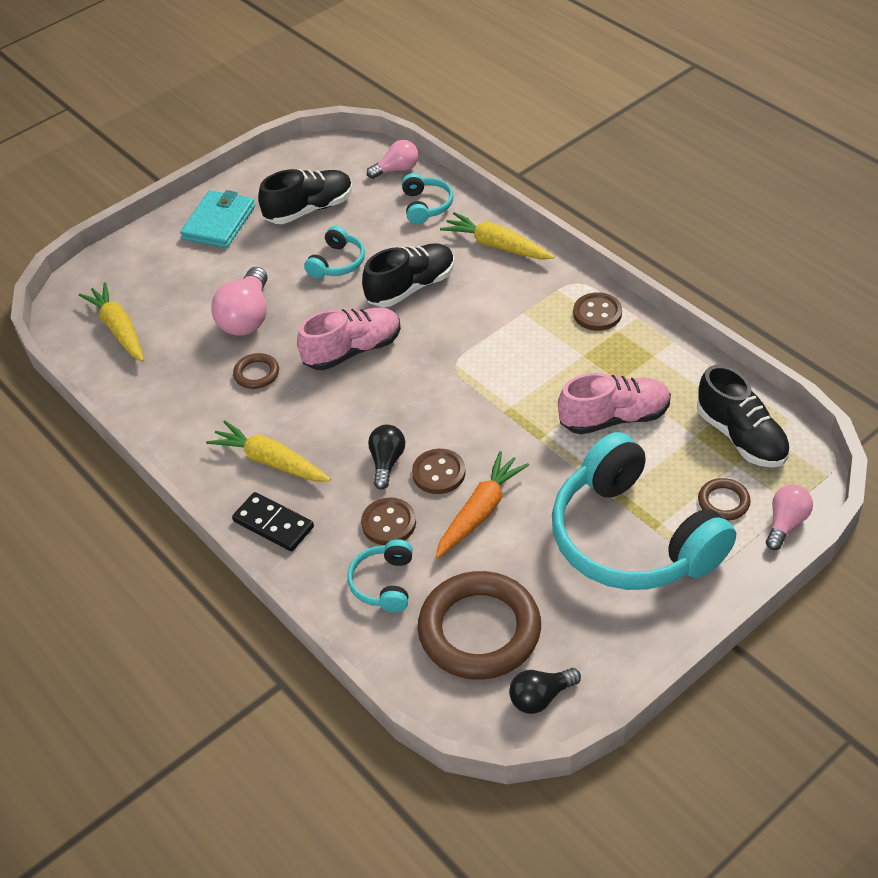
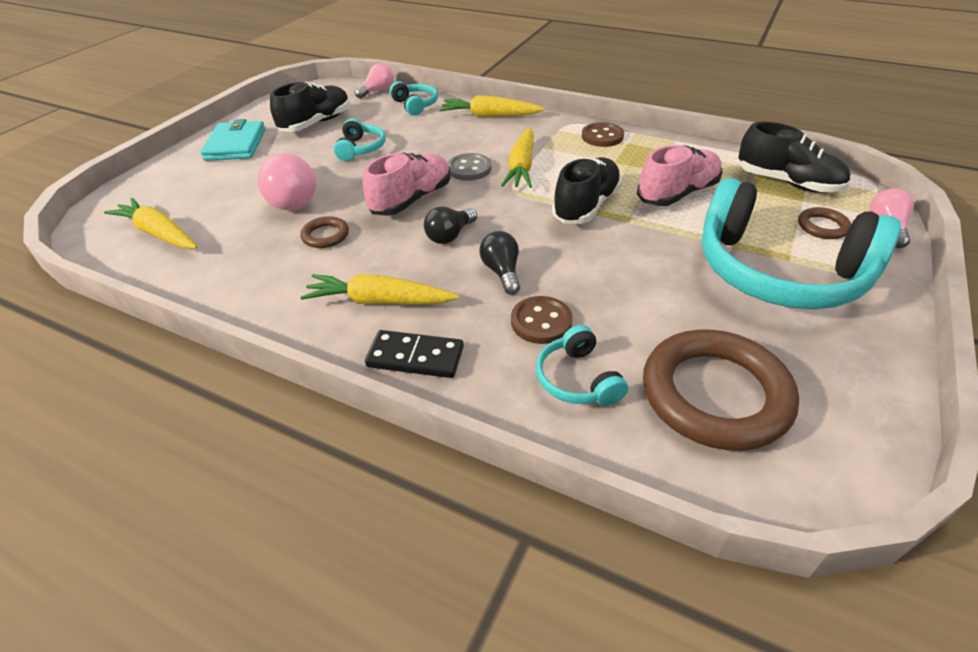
camera: 25 degrees left, 5 degrees down
black shoe [362,243,455,307] -> black shoe moved to [552,157,622,224]
brown button [412,449,466,494] -> none
orange carrot [435,451,529,558] -> none
black light bulb [509,668,581,714] -> black light bulb moved to [424,207,477,244]
none -> grey button [447,153,491,181]
none -> yellow carrot [501,128,534,188]

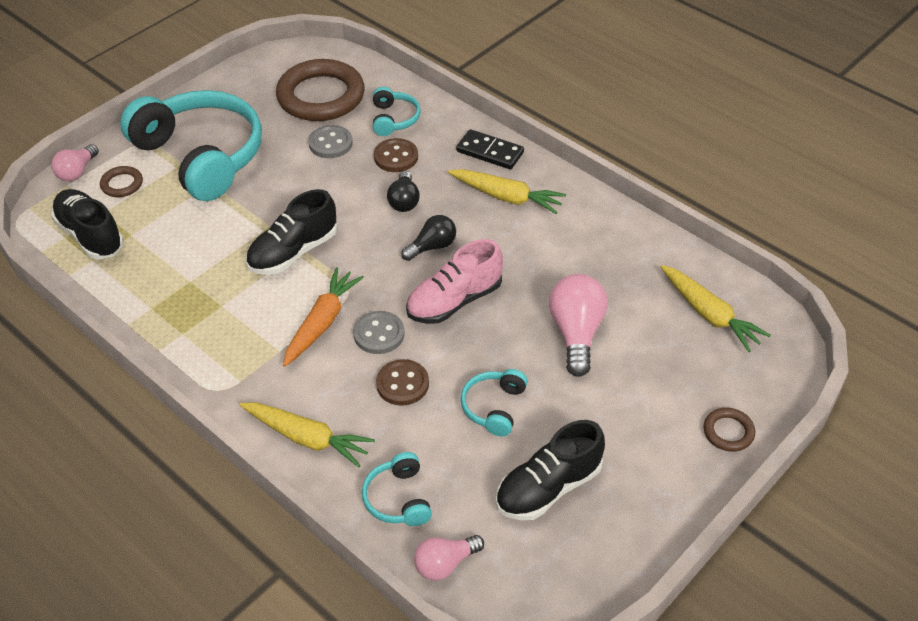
camera: 165 degrees left, 5 degrees up
turquoise wallet [200,119,265,161] -> none
brown ring [300,216,349,248] -> brown ring moved to [703,408,755,452]
yellow carrot [501,128,534,188] -> orange carrot [283,267,364,367]
brown button [582,122,624,147] -> brown button moved to [376,359,429,406]
pink shoe [637,145,723,206] -> none
none -> grey button [308,125,353,158]

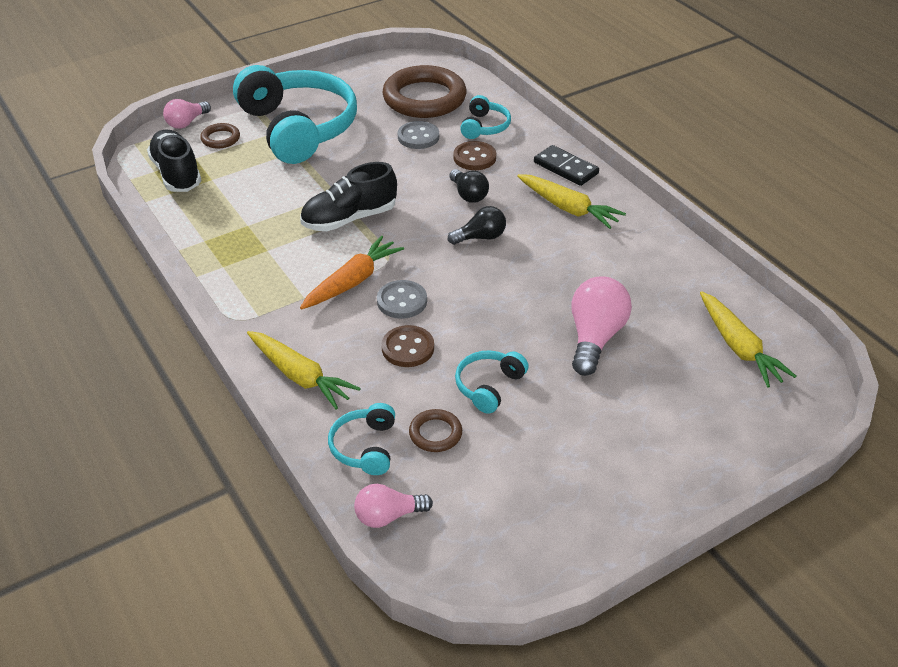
camera: 15 degrees right, 5 degrees down
black light bulb [387,171,420,212] -> black light bulb turned 45 degrees counterclockwise [449,169,489,203]
pink shoe [406,239,503,324] -> none
black shoe [496,420,605,520] -> none
brown ring [703,408,755,452] -> brown ring moved to [409,409,462,452]

